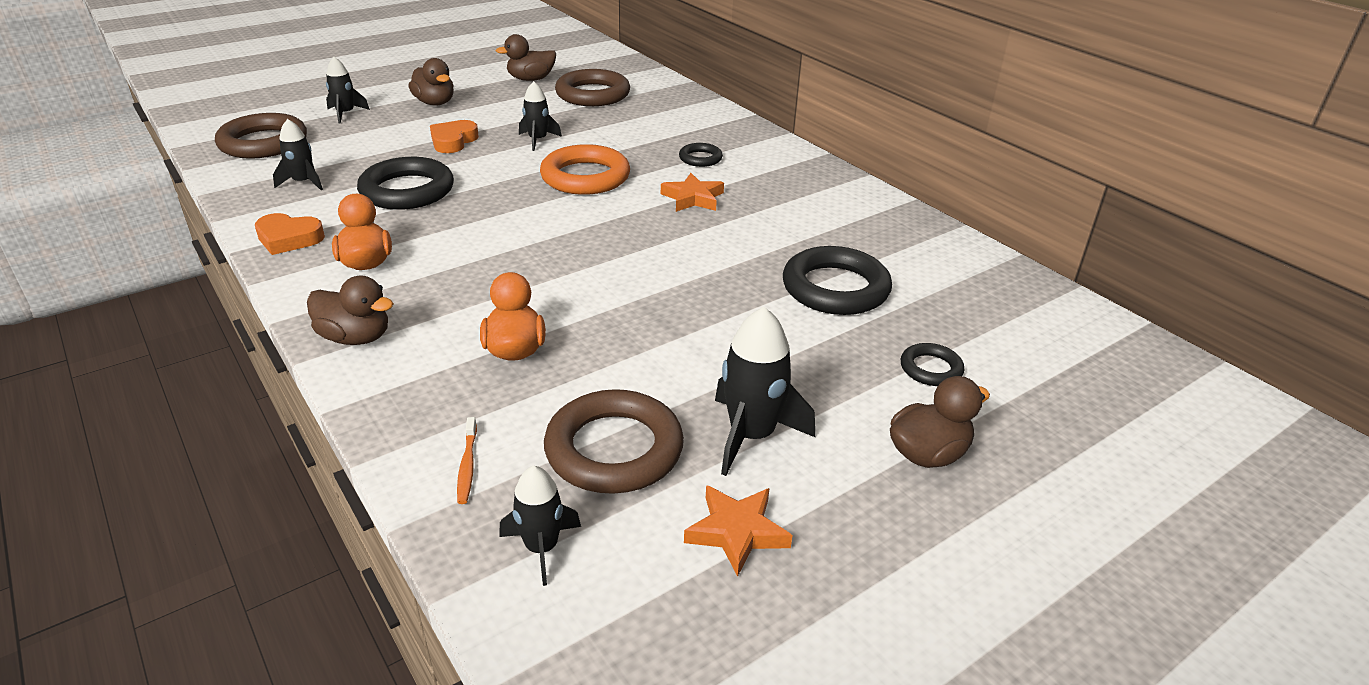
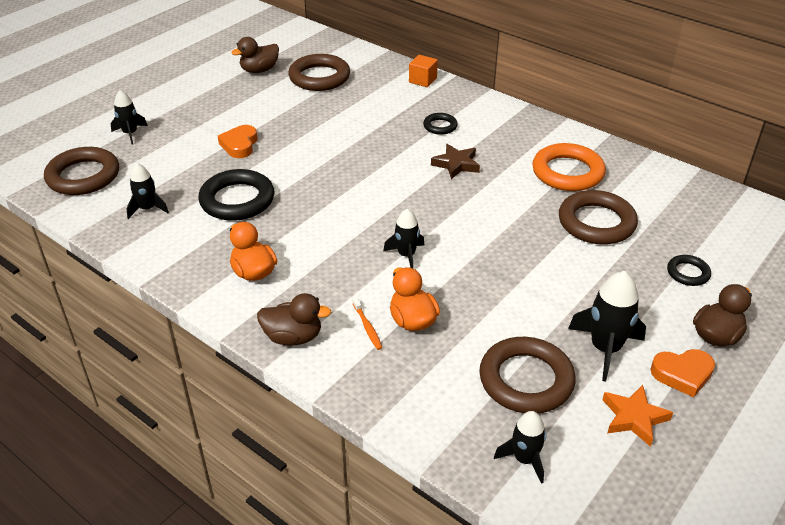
camera: 15 degrees left, 5 degrees up
orange heart [255,213,325,255] -> orange heart moved to [651,349,715,397]
brown duck [408,58,454,105] -> none
orange toothbrush [457,417,477,504] -> orange toothbrush moved to [353,297,382,350]
black rocket [519,81,562,151] -> black rocket moved to [383,209,425,268]
orange ring [540,144,630,195] -> orange ring moved to [532,143,606,191]
orange star [661,173,724,212] -> brown star [431,144,480,179]
black ring [783,246,892,315] -> brown ring [559,190,638,245]
none -> orange cube [409,55,438,87]

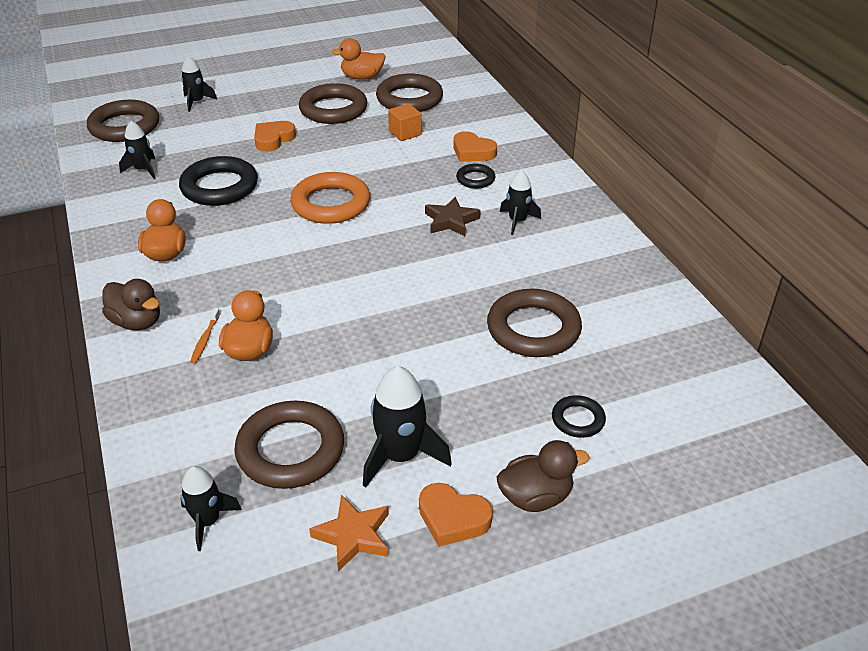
camera: 30 degrees right, 0 degrees up
brown duck [231,37,279,73] -> orange duck [331,38,386,80]
black rocket [383,209,425,268] -> black rocket moved to [500,170,541,235]
orange cube [409,55,438,87] -> orange cube moved to [388,104,422,141]
orange ring [532,143,606,191] -> orange ring moved to [290,172,370,224]
none -> brown ring [299,83,367,124]
none -> orange heart [453,131,497,162]

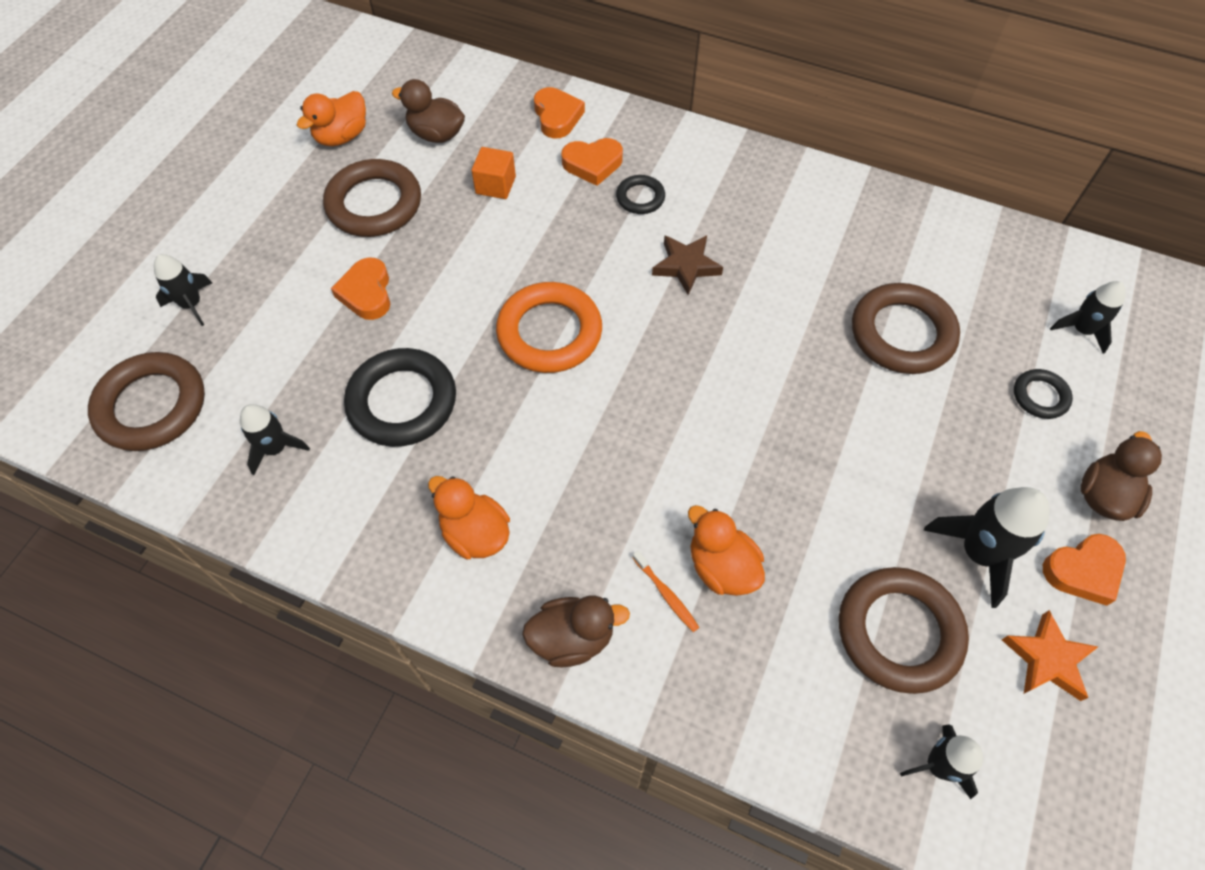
camera: 45 degrees left, 20 degrees up
brown ring [376,74,443,112] -> brown duck [392,79,465,143]
black rocket [500,170,541,235] -> black rocket moved to [1050,281,1126,354]
none -> orange heart [534,87,585,139]

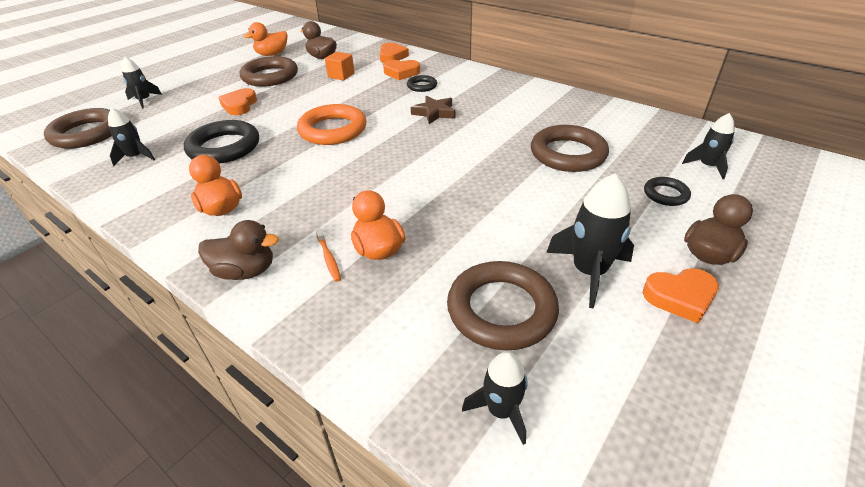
camera: 15 degrees right, 20 degrees down
orange star [1002,610,1098,701] -> none

